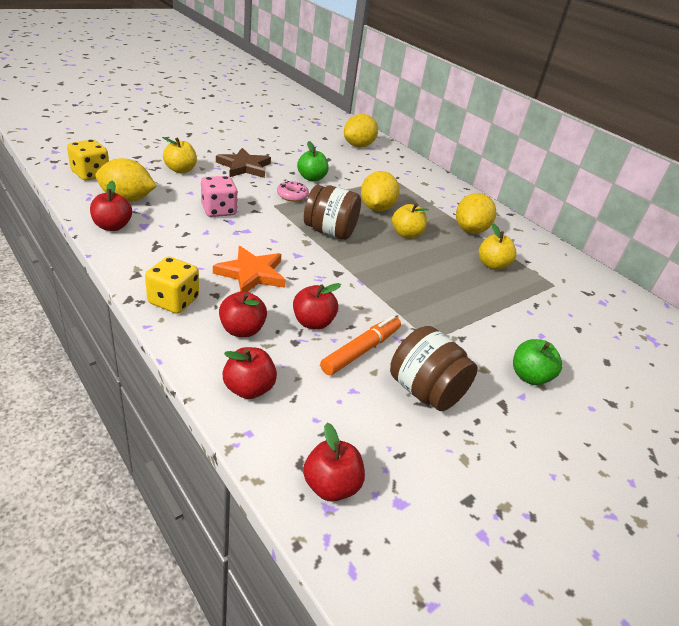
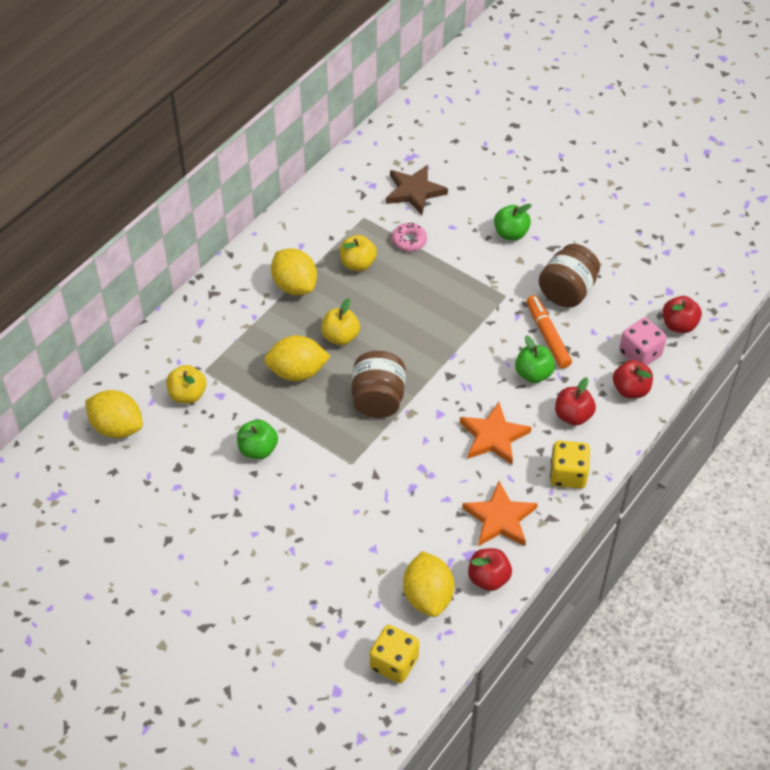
camera: 100 degrees left, 15 degrees up
yellow apple [162,137,197,173] -> yellow apple moved to [166,365,206,403]
pink dice [201,176,238,217] -> pink dice moved to [619,318,667,365]
brown star [216,148,271,178] -> brown star moved to [386,165,448,215]
pink donut [277,181,309,202] -> pink donut moved to [392,223,427,251]
red apple [293,283,341,330] -> green apple [515,335,555,383]
orange marker [320,315,401,375] -> orange marker turned 45 degrees clockwise [526,295,572,369]
yellow lemon [456,193,496,234] -> yellow lemon turned 45 degrees clockwise [271,248,317,295]
none -> orange star [462,481,538,546]

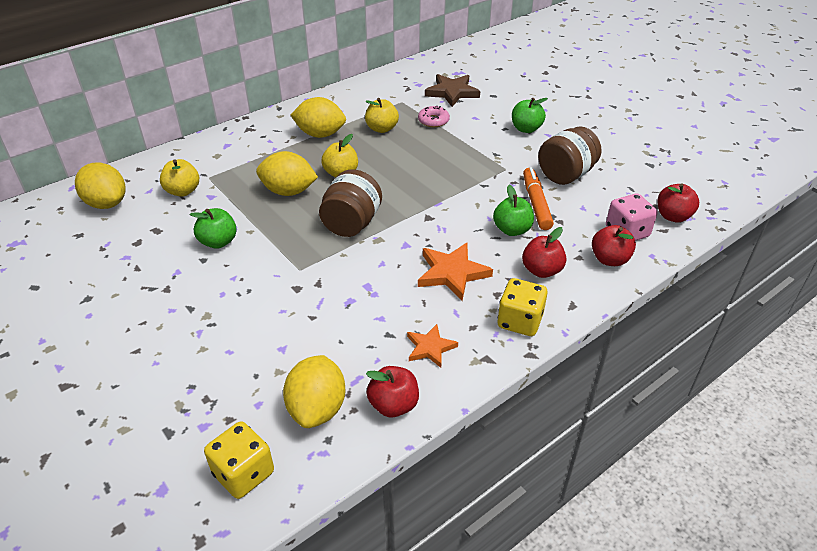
camera: 15 degrees right, 10 degrees down
yellow lemon [271,248,317,295] -> yellow lemon turned 60 degrees counterclockwise [290,97,346,138]
orange star [462,481,538,546] -> orange star [407,324,458,368], size x0.62

